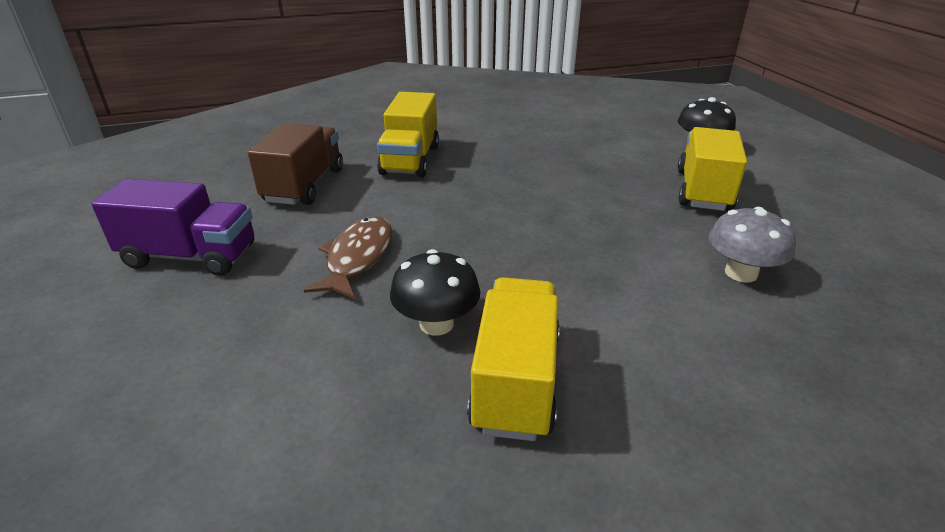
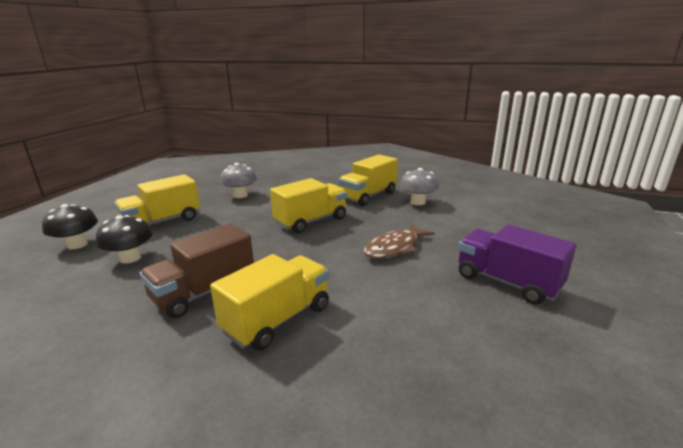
camera: 145 degrees left, 10 degrees down
brown truck [248,123,343,205] -> brown truck moved to [139,223,254,318]
black mushroom [390,249,480,335] -> black mushroom moved to [96,215,152,264]
none -> yellow truck [270,178,347,233]
none -> grey mushroom [400,168,439,205]

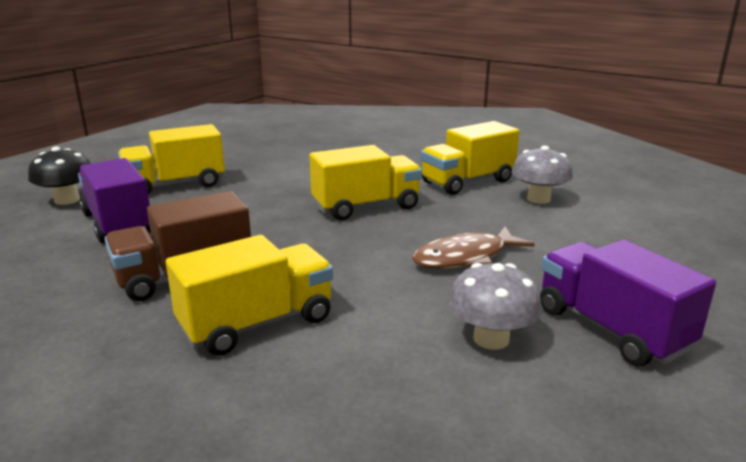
camera: 15 degrees right, 0 degrees up
black mushroom [96,215,152,264] -> purple truck [78,158,151,243]
grey mushroom [220,163,257,198] -> grey mushroom moved to [448,263,542,350]

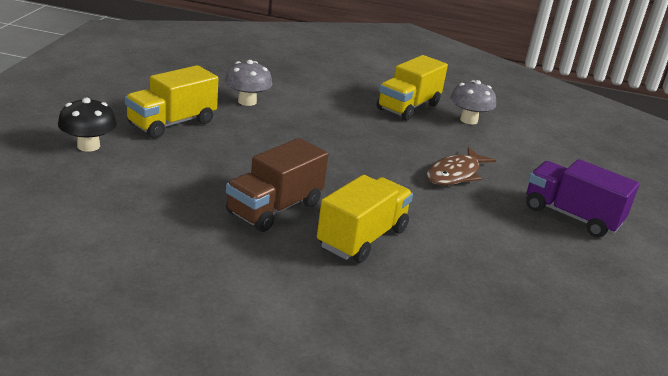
camera: 25 degrees left, 5 degrees up
purple truck [78,158,151,243] -> none
yellow truck [309,145,422,220] -> none
grey mushroom [448,263,542,350] -> grey mushroom moved to [225,60,272,106]

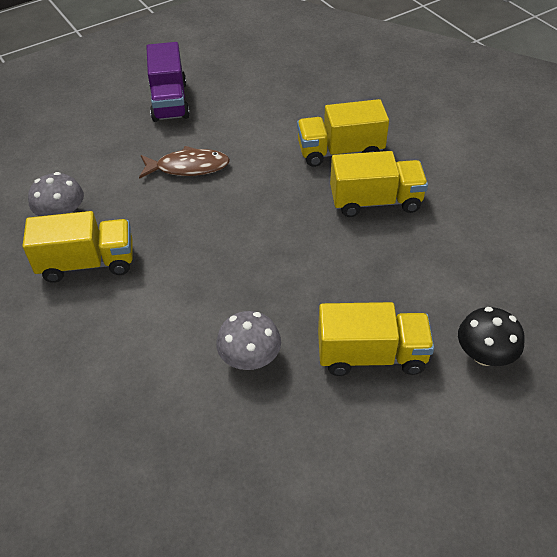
camera: 130 degrees left, 20 degrees up
brown truck [226,138,328,232] -> yellow truck [330,151,428,217]

